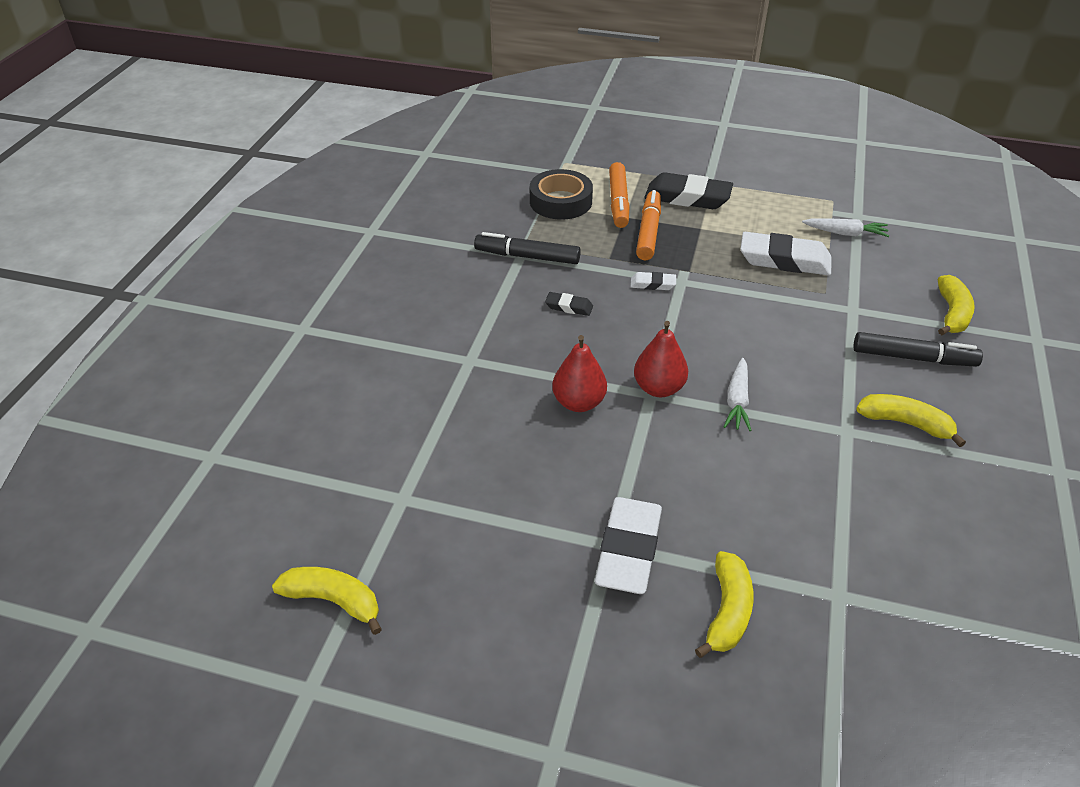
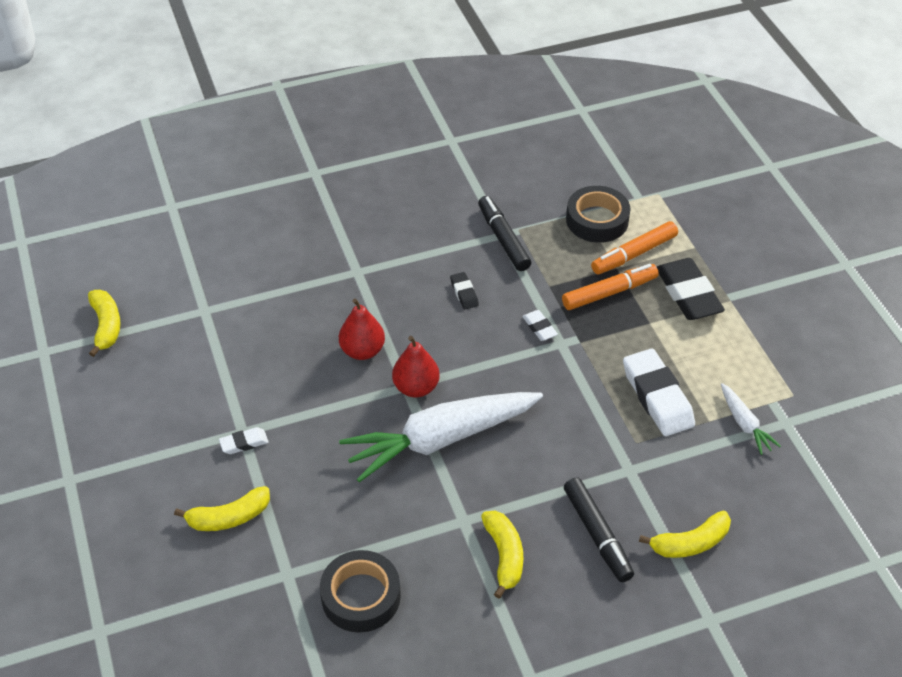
camera: 55 degrees right, 5 degrees up
white eraser [595,497,662,594] -> white eraser [219,427,269,454], size x0.48
white carrot [724,358,751,431] -> white carrot [339,392,543,482], size x2.25
none -> black tape [320,550,401,633]

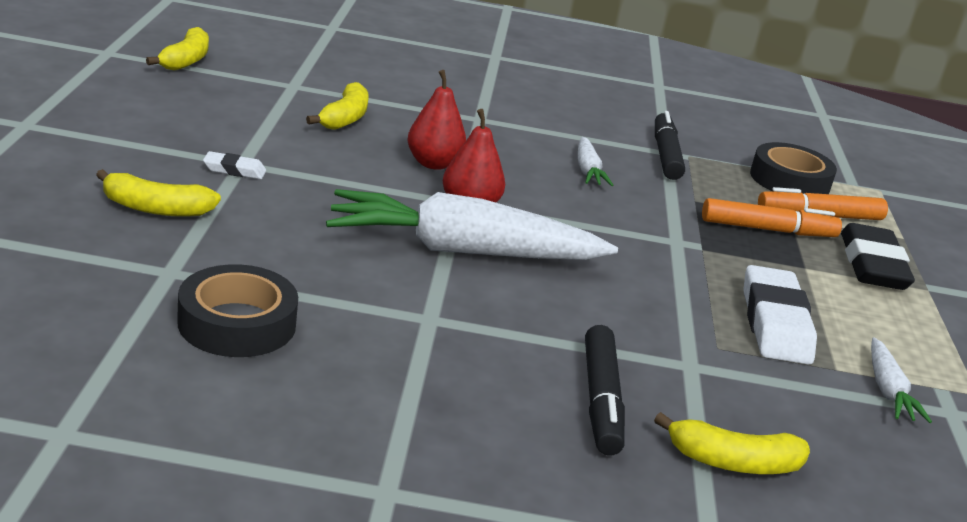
camera: 20 degrees right, 20 degrees down
black eraser [450,272,479,309] -> white carrot [578,137,613,186]
yellow banana [481,510,523,599] -> yellow banana moved to [306,82,369,130]
white eraser [522,310,558,341] -> none

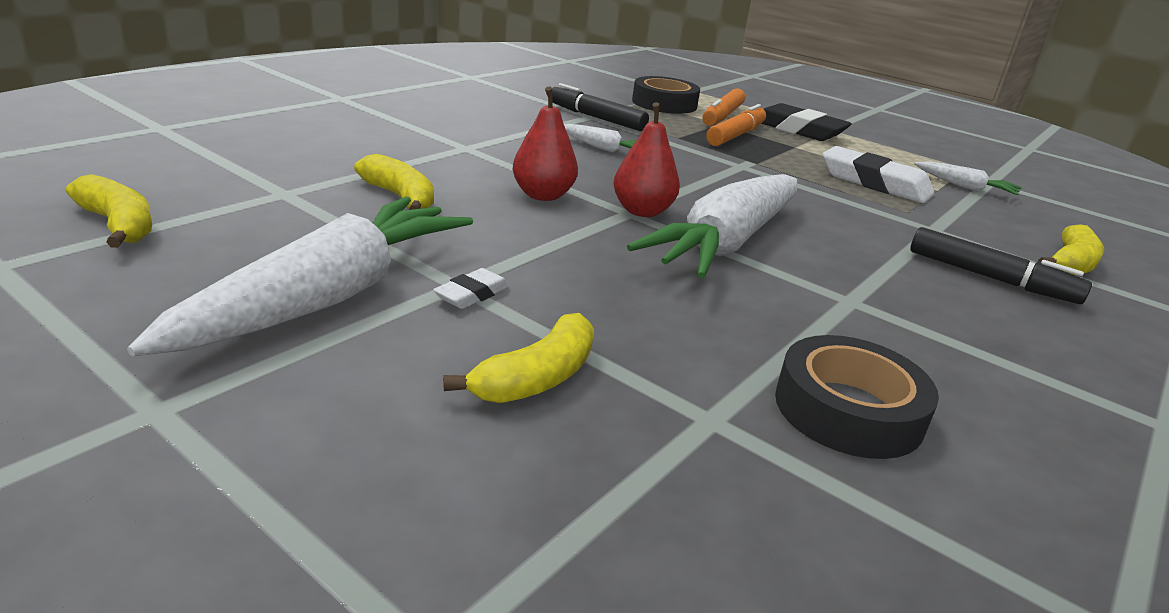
camera: 55 degrees left, 0 degrees up
none -> white carrot [127,197,473,356]

